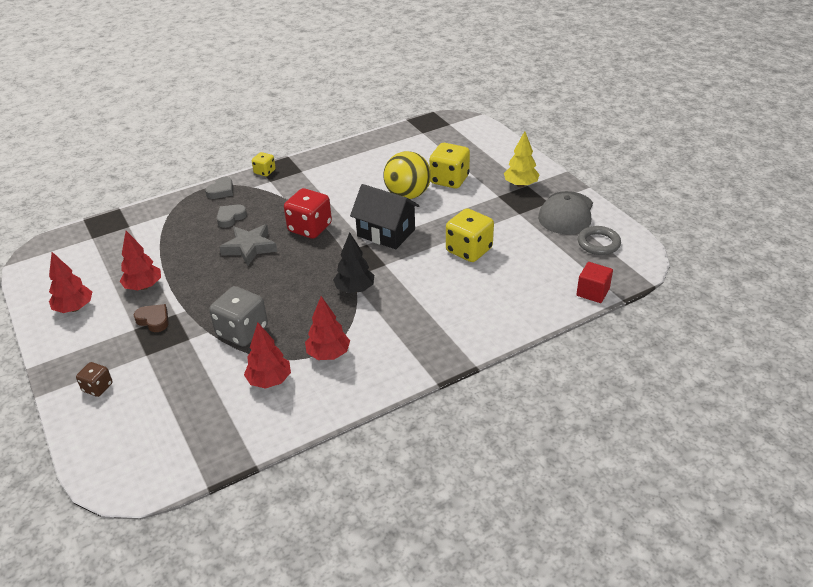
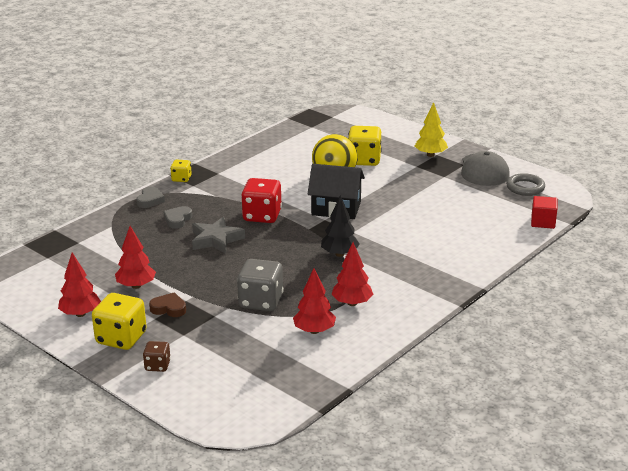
camera: 20 degrees left, 10 degrees down
yellow dice [446,208,494,262] -> yellow dice moved to [92,293,147,350]

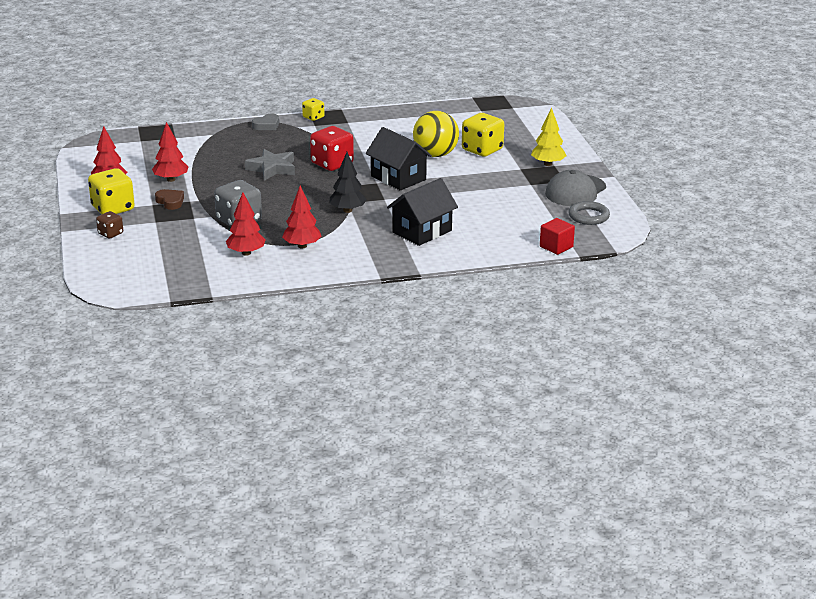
camera: 35 degrees right, 0 degrees up
grey heart [163,206,192,229] -> none
none -> black house [387,178,458,246]

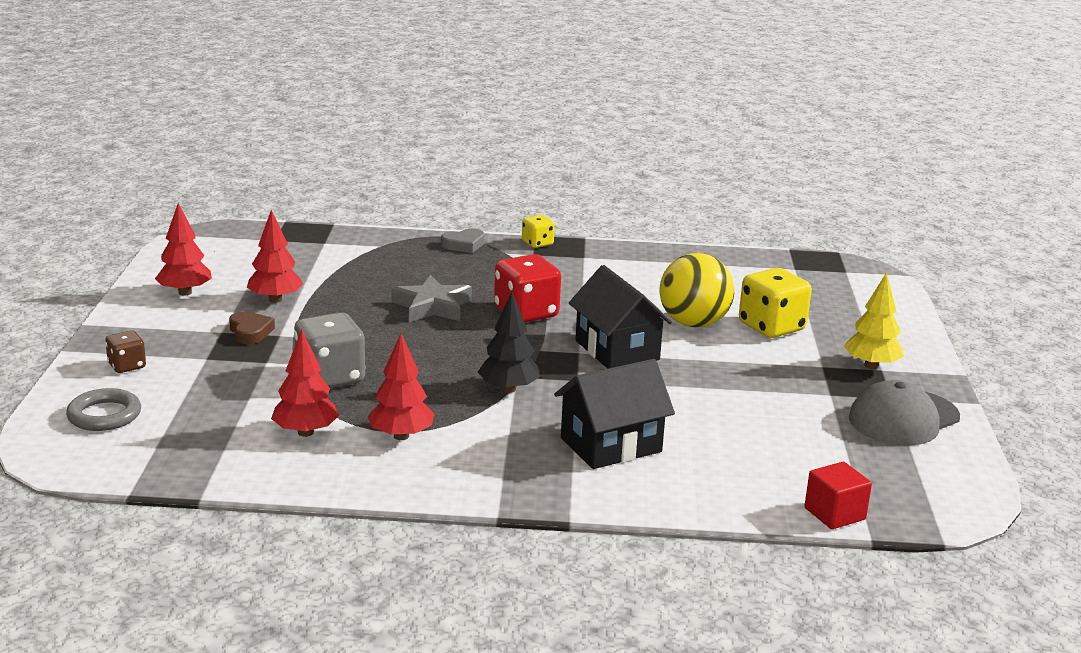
camera: 15 degrees right, 5 degrees down
yellow dice [88,168,135,214] -> none
grey ring [568,201,610,225] -> grey ring moved to [66,388,141,431]

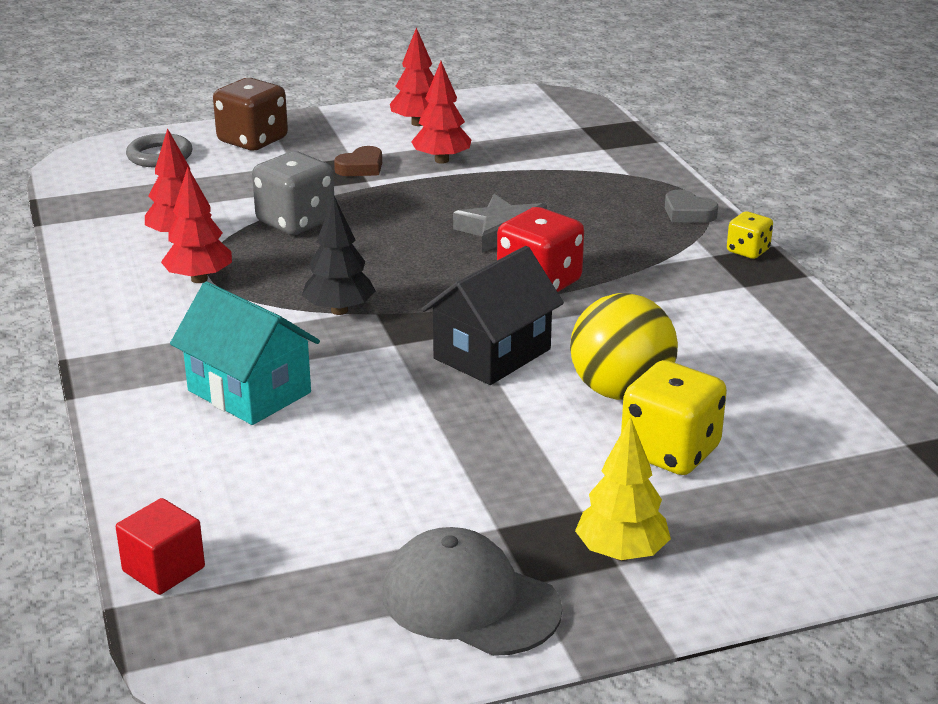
camera: 70 degrees right, 5 degrees up
brown dice [105,331,146,373] -> brown dice [213,78,288,150], size x1.84
black house [554,359,675,469] -> turquoise house [170,282,320,425]

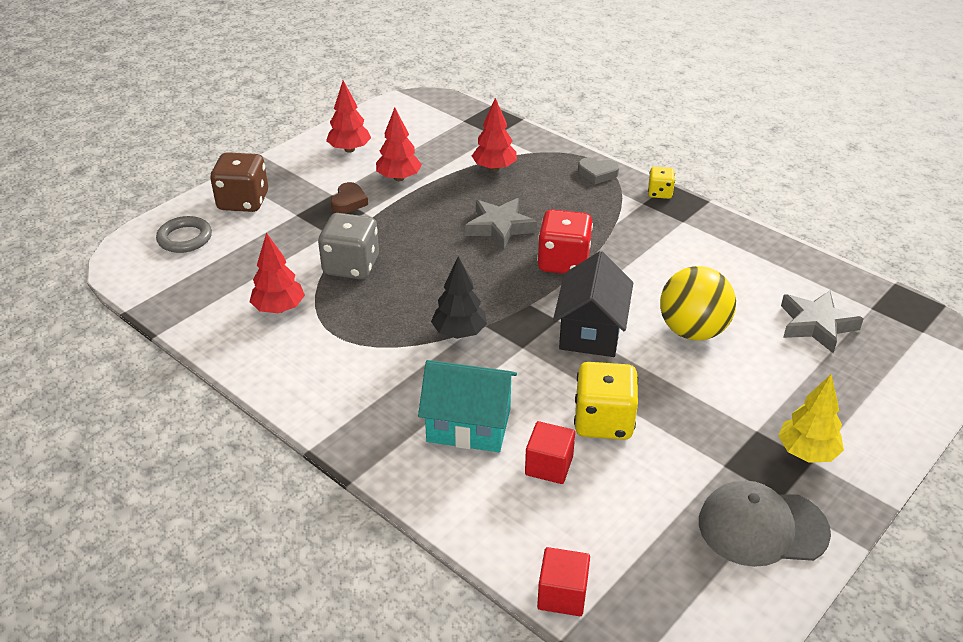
camera: 30 degrees left, 10 degrees up
red tree [161,167,232,283] -> red tree moved to [472,98,517,171]
yellow dice [621,360,727,475] -> yellow dice moved to [574,362,638,440]
none -> red cube [525,421,575,484]
none -> grey star [781,291,864,353]

